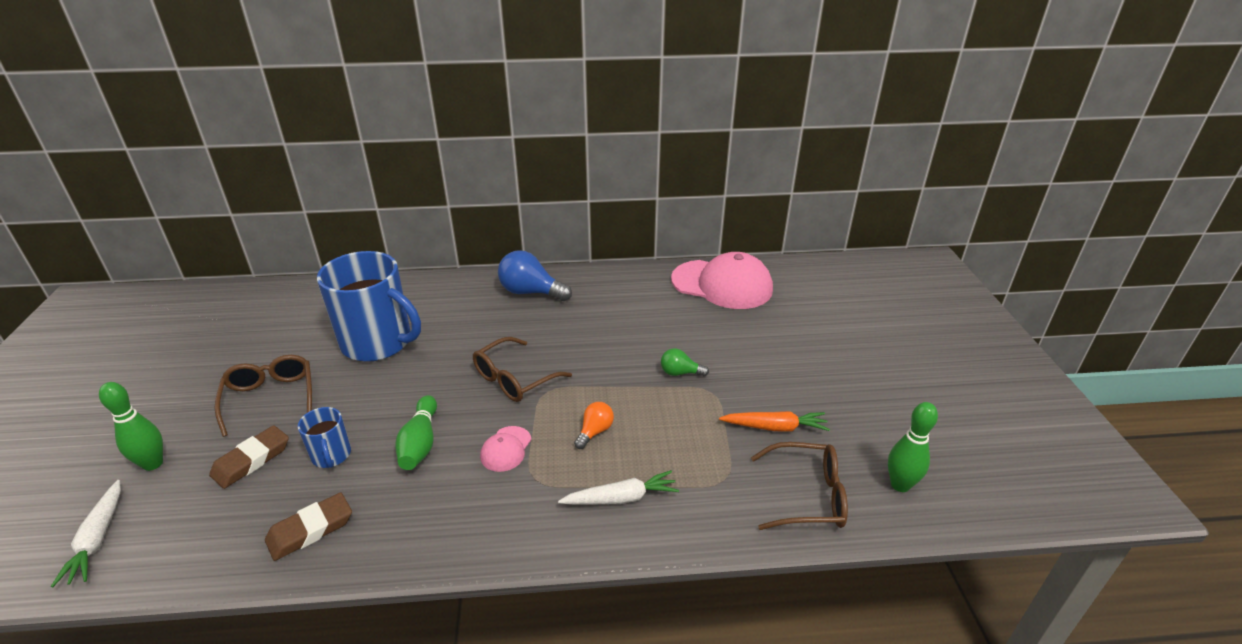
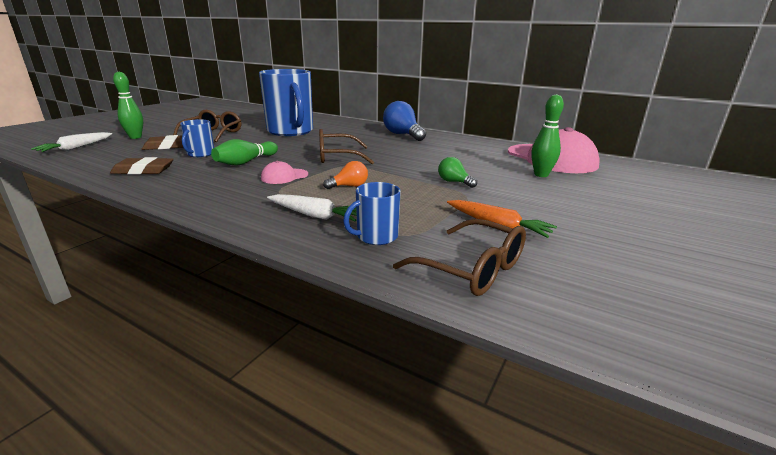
camera: 35 degrees right, 10 degrees down
green bowling pin [888,402,938,492] -> green bowling pin moved to [531,94,564,177]
none -> blue mug [343,182,401,245]

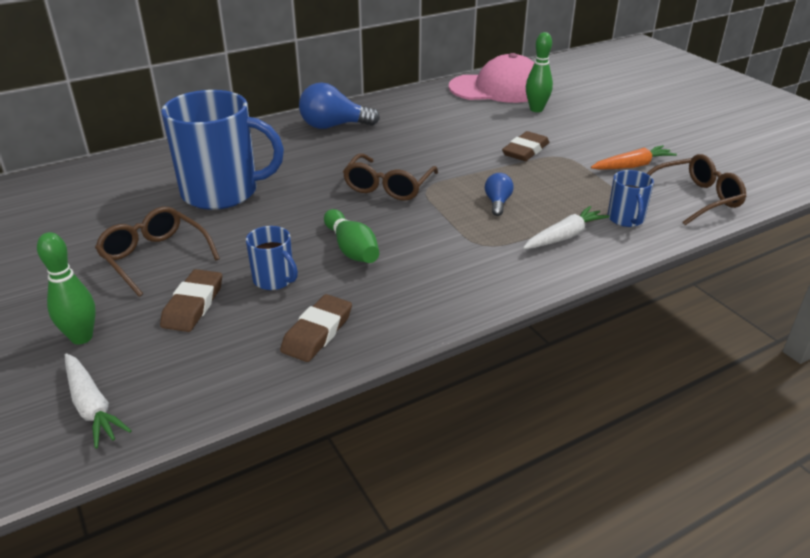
camera: 60 degrees left, 10 degrees up
pink cap [261,161,308,184] -> none
orange light bulb [323,161,368,189] -> blue light bulb [485,173,513,216]
green light bulb [438,157,477,188] -> brown eraser [502,131,549,161]

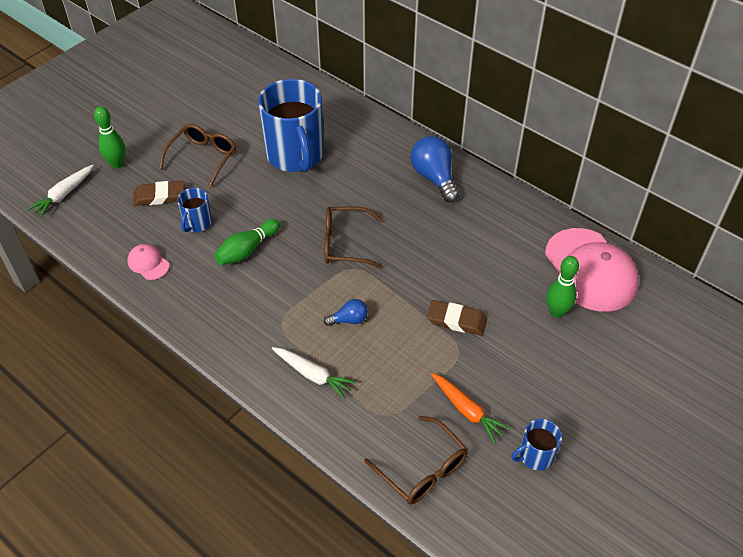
camera: 70 degrees right, 15 degrees up
brown eraser [280,294,352,362] -> pink cap [128,244,169,280]
blue mug [608,170,654,227] -> blue mug moved to [512,419,562,470]

